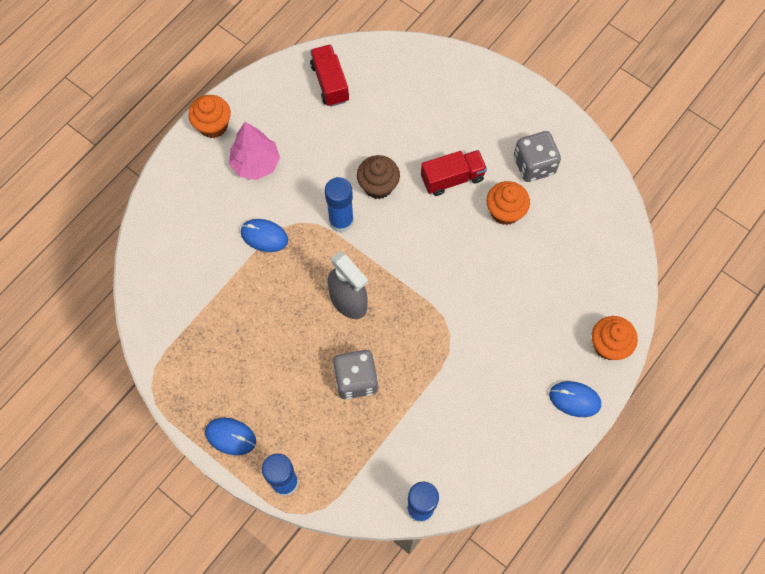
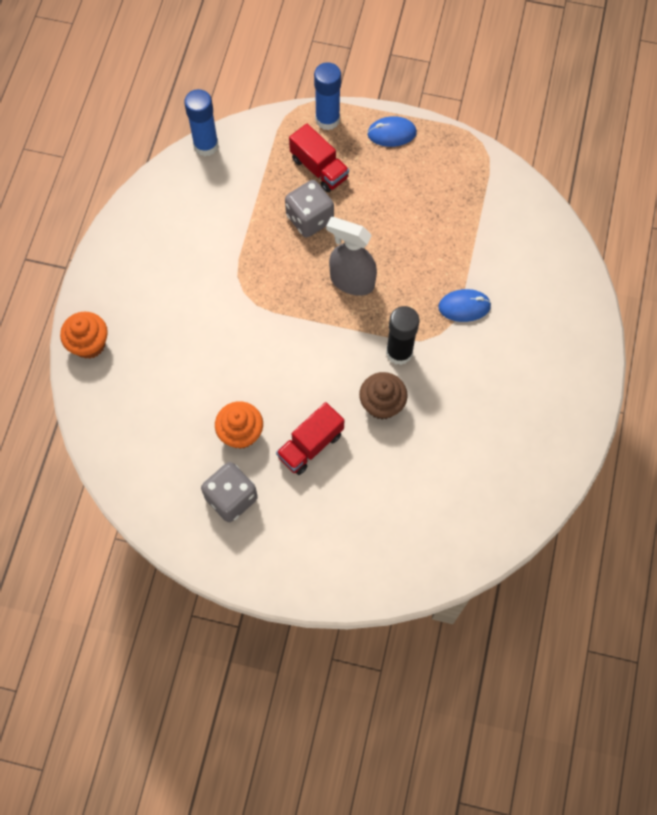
camera: 155 degrees right, 0 degrees up
orange cupcake [188,95,231,138] -> none
pink tree [229,122,280,180] -> none
red truck [310,44,349,107] -> red truck moved to [289,124,349,193]
blue glue stick [325,177,354,233] -> black glue stick [386,306,419,365]
blue mouse [549,381,601,417] -> none

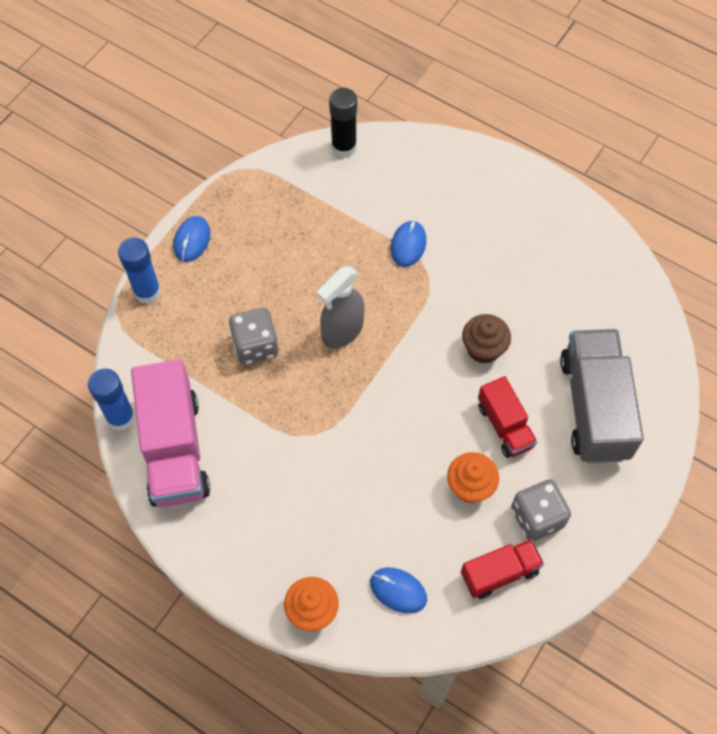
camera: 70 degrees left, 5 degrees down
red truck [289,124,349,193] -> red truck moved to [461,539,544,599]
black glue stick [386,306,419,365] -> black glue stick moved to [329,88,357,158]
none -> pink truck [131,359,210,507]
none -> blue mouse [370,568,427,613]
none -> grey truck [560,329,644,463]

